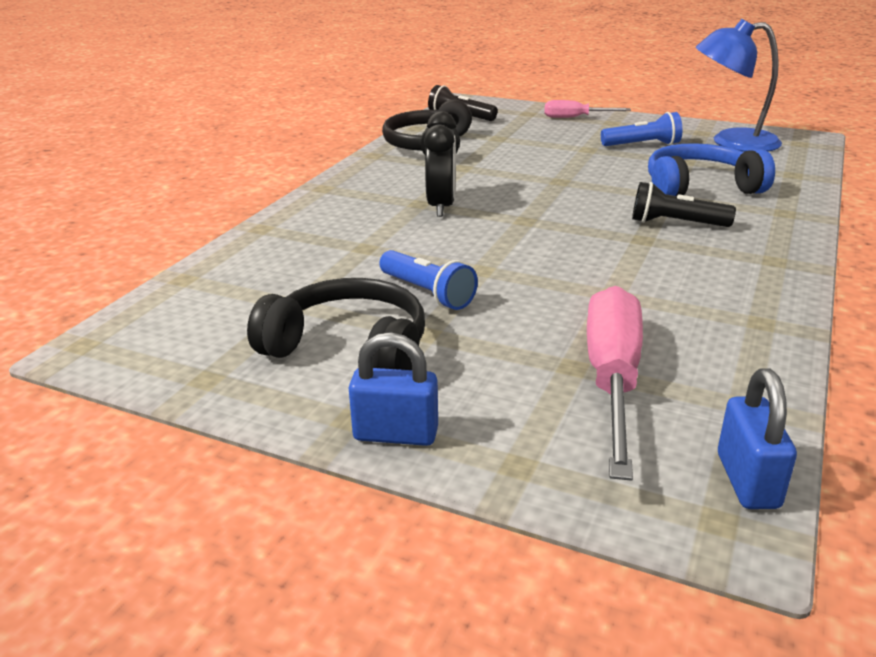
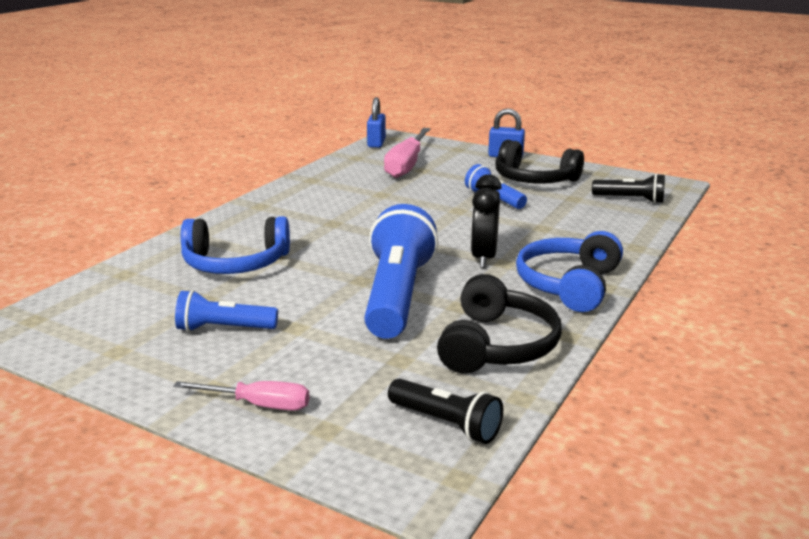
camera: 175 degrees left, 5 degrees down
black flashlight [632,182,736,227] -> black flashlight moved to [592,174,665,204]
blue lamp [696,19,782,152] -> none
none -> blue flashlight [364,204,438,339]
none -> blue headphones [516,231,623,312]

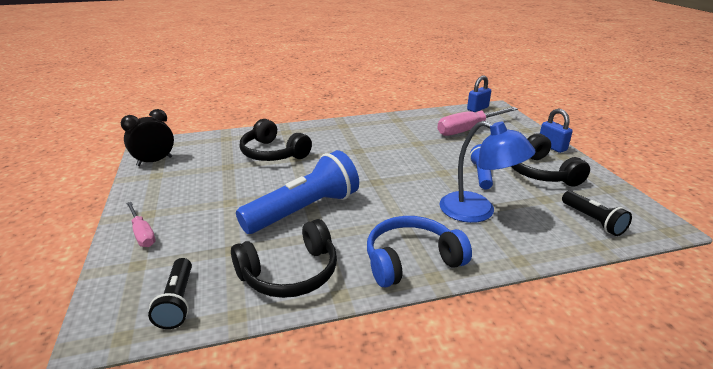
camera: 45 degrees right, 5 degrees up
blue flashlight [175,290,278,332] -> none
blue headphones [181,216,290,274] -> black headphones [240,119,312,161]
black clock [471,174,502,268] -> black clock moved to [121,109,174,166]
none -> blue lamp [440,121,535,223]

